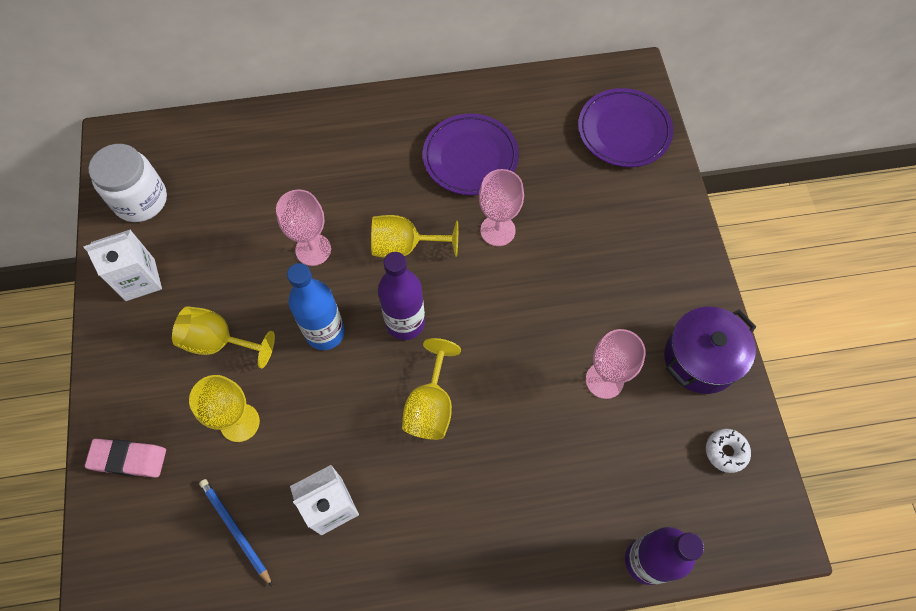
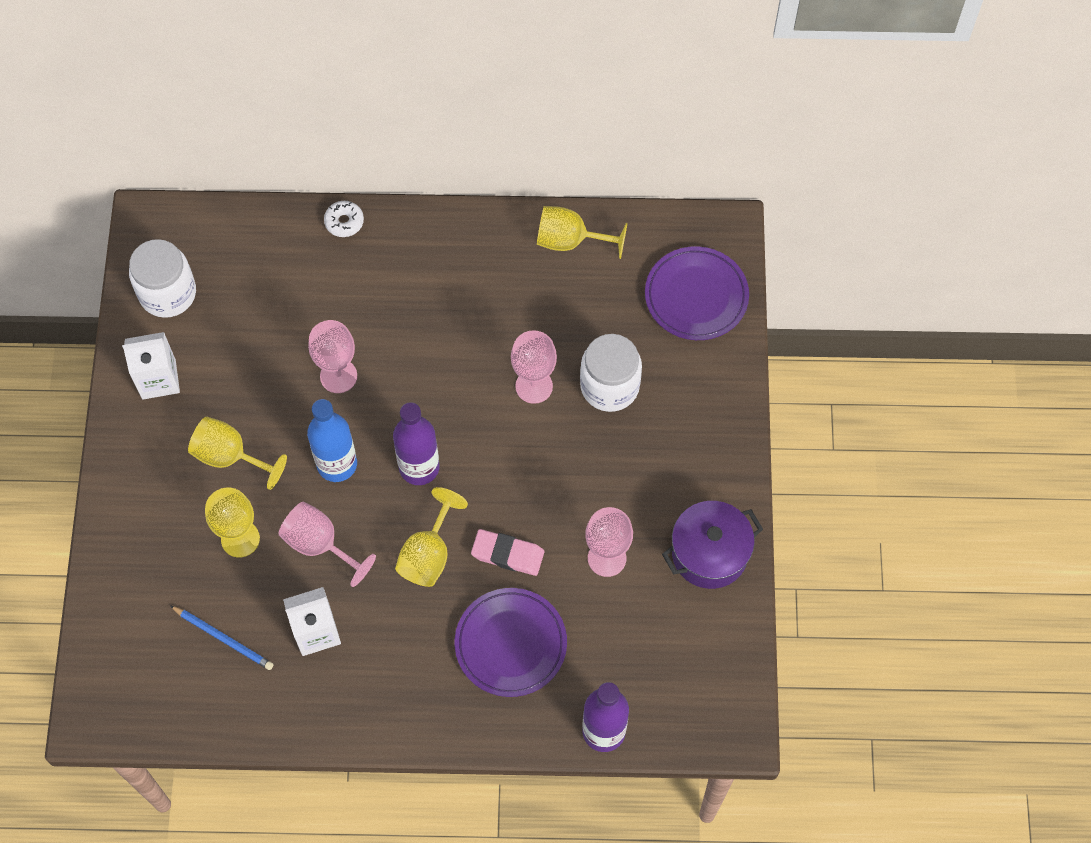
camera: 10 degrees right, 0 degrees up
pink eraser [85,439,166,478] -> pink eraser moved to [471,529,544,576]
blue pencil [199,479,273,587] -> blue pencil turned 150 degrees clockwise [170,605,274,670]
yellow goblet [371,215,458,258] -> yellow goblet moved to [537,206,628,259]
purple plate [423,114,519,195] -> purple plate moved to [455,588,567,697]
white donut [706,429,751,473] -> white donut moved to [324,201,364,237]
none -> pink goblet [279,502,376,587]
none -> white jar [580,334,642,412]

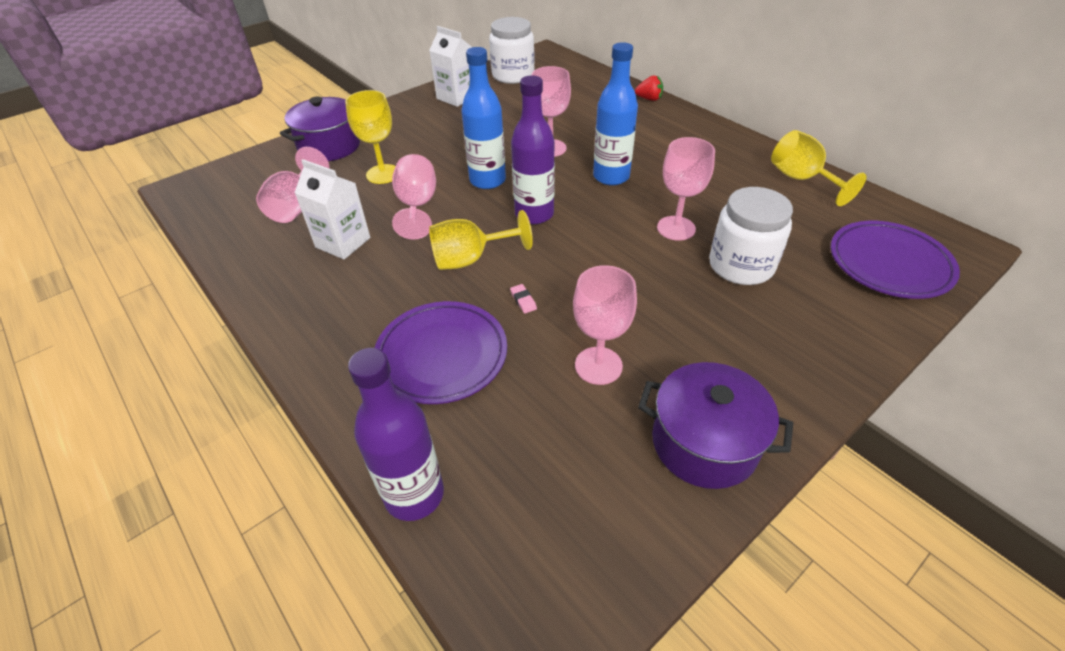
camera: 50 degrees right, 20 degrees down
blue pencil [170,605,274,670] -> pink goblet [256,147,329,223]
yellow goblet [188,417,287,490] -> none
white donut [324,201,364,237] -> red strawberry [635,75,663,101]
pink eraser [471,529,544,576] -> pink eraser [510,284,537,314], size x0.45
none -> purple pot [280,97,360,161]
none -> blue bottle [593,42,638,186]

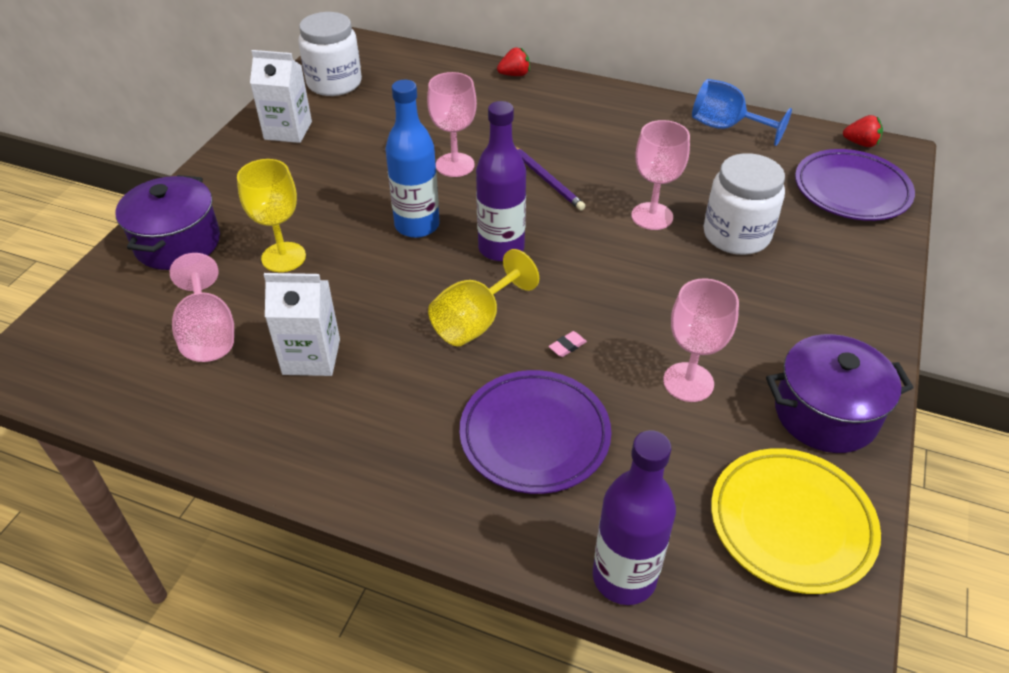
camera: 30 degrees left, 0 degrees up
pink goblet [392,154,436,240] -> none
pink eraser [510,284,537,314] -> pink eraser turned 75 degrees counterclockwise [548,331,587,357]
blue bottle [593,42,638,186] -> purple pencil [516,147,585,210]
yellow goblet [771,130,867,206] -> blue goblet [692,79,792,146]
none -> yellow plate [711,448,881,594]
none -> red strawberry [843,115,883,147]

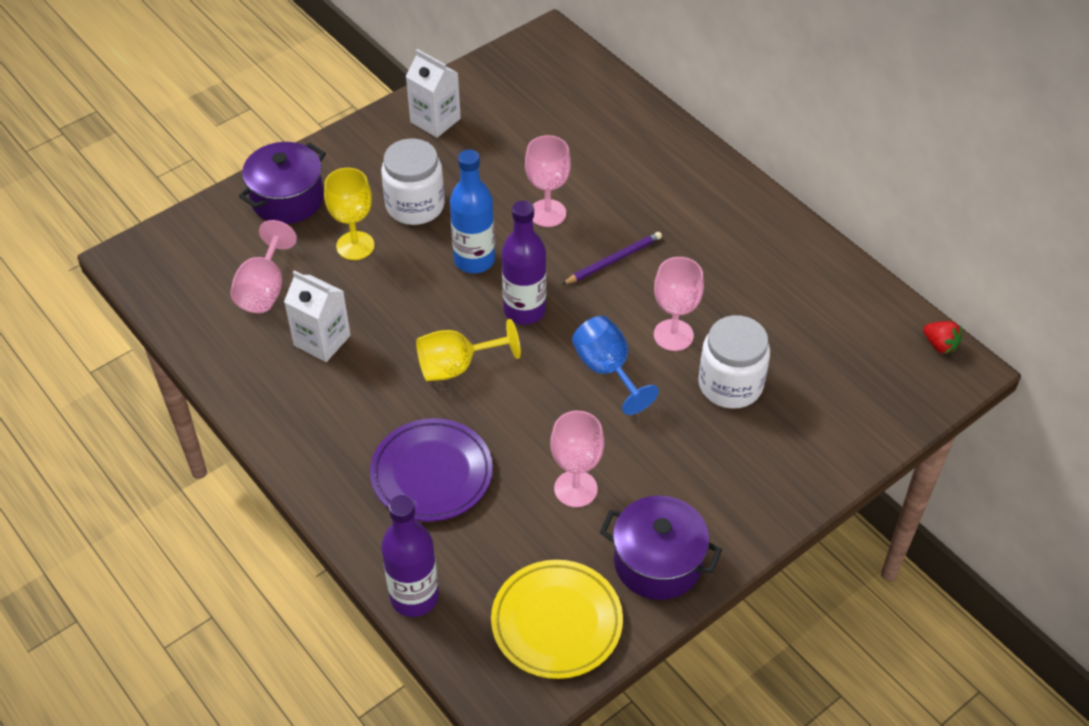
camera: 30 degrees right, 5 degrees up
white jar [298,12,362,96] -> white jar moved to [381,138,445,225]
red strawberry [497,48,530,76] -> none
purple pencil [516,147,585,210] -> purple pencil turned 120 degrees counterclockwise [562,232,662,285]
pink eraser [548,331,587,357] -> none
blue goblet [692,79,792,146] -> blue goblet moved to [572,316,659,415]
purple plate [795,149,915,221] -> none

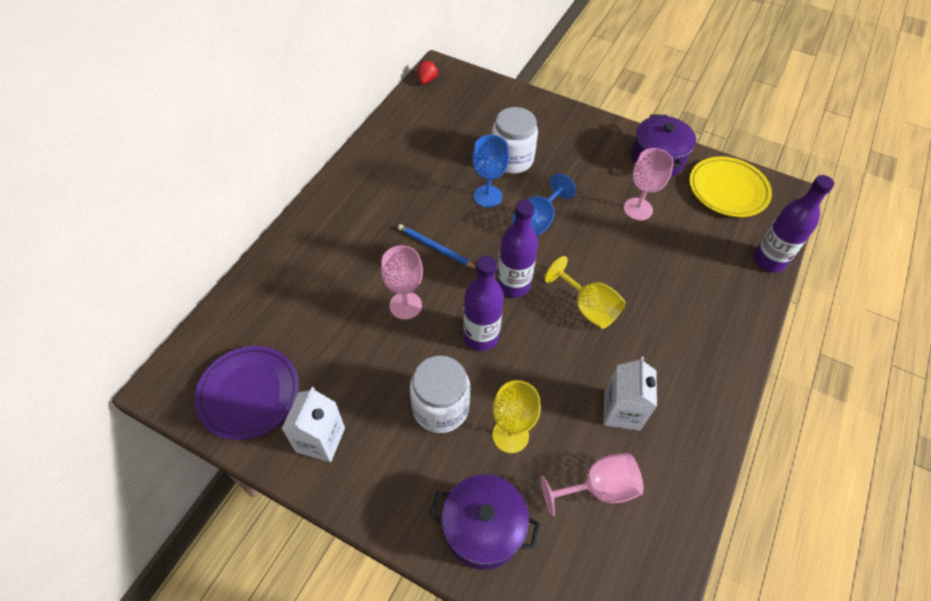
camera: 115 degrees left, 5 degrees up
purple plate [370,418,493,522] -> purple plate moved to [195,346,299,440]
blue bottle [450,149,495,273] -> purple bottle [463,256,504,351]
purple pencil [562,232,662,285] -> blue pencil [398,224,476,269]
pink goblet [654,257,704,351] -> blue goblet [472,135,509,208]

